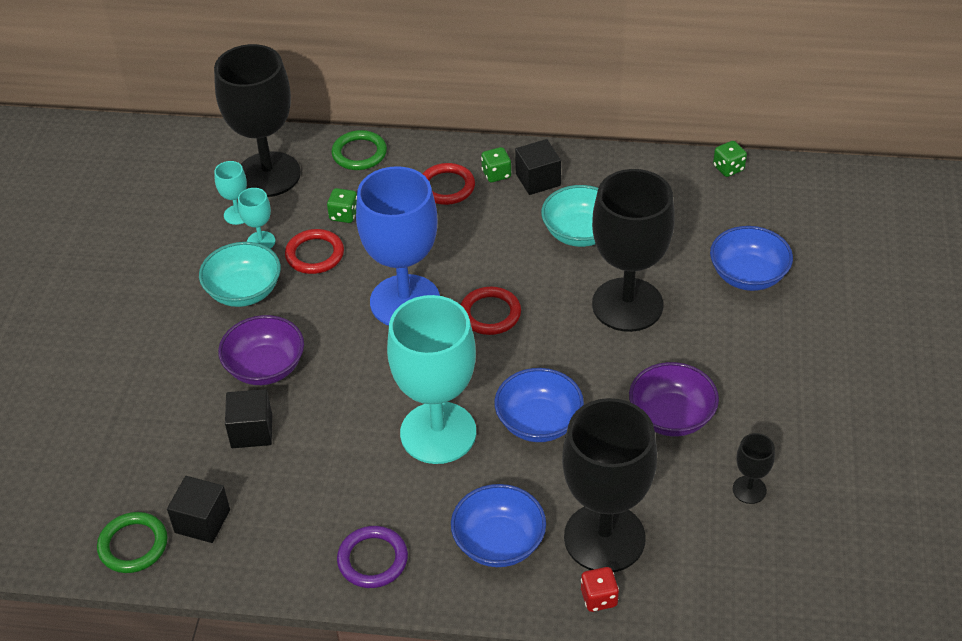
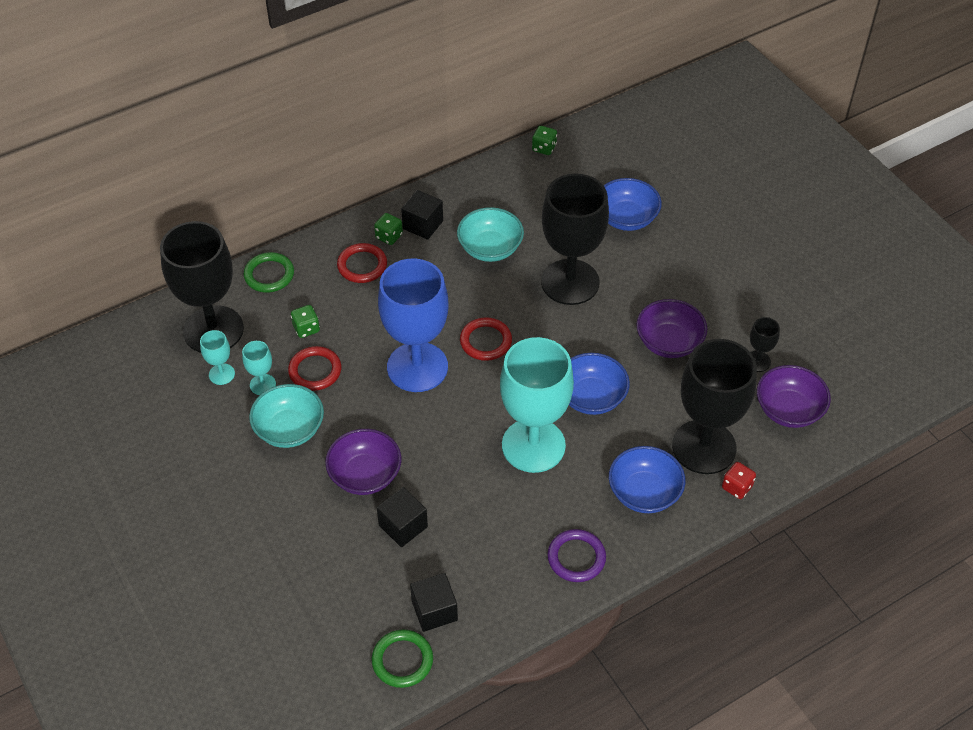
camera: 40 degrees left, 5 degrees up
none -> purple bowl [757,365,831,428]

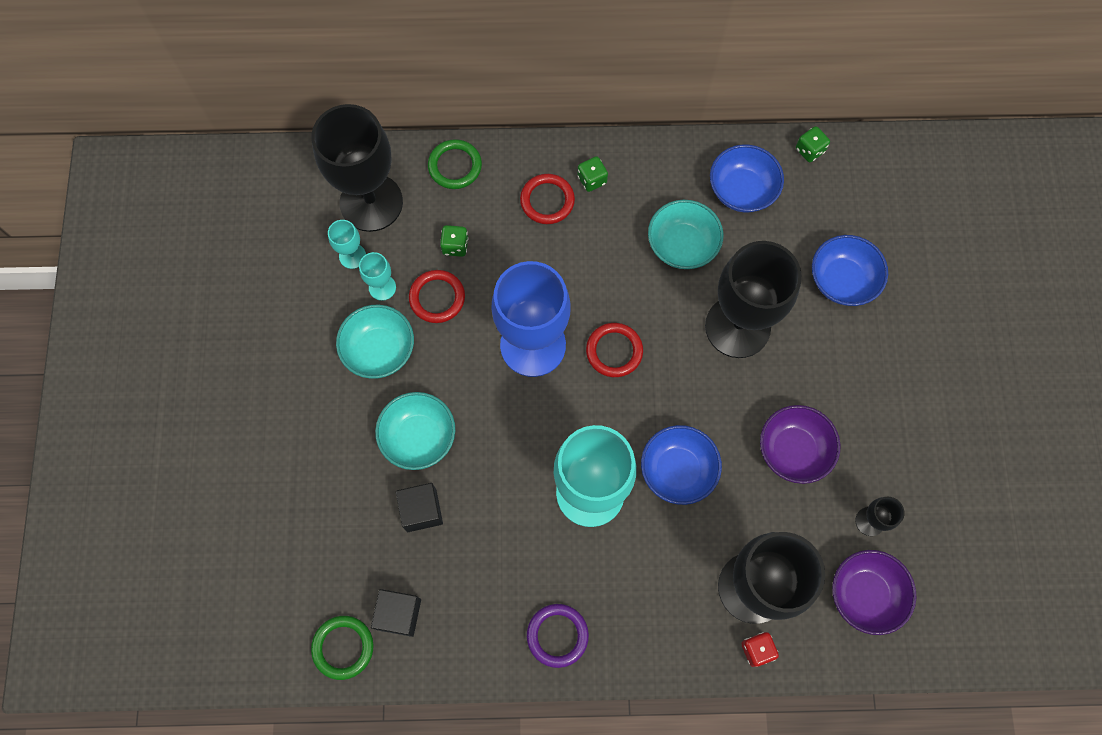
camera: 30 degrees right, 20 degrees up
purple bowl [325,429,401,495] -> turquoise bowl [375,392,455,470]
black cube [401,190,443,240] -> none
blue bowl [609,446,685,513] -> blue bowl moved to [710,145,784,212]

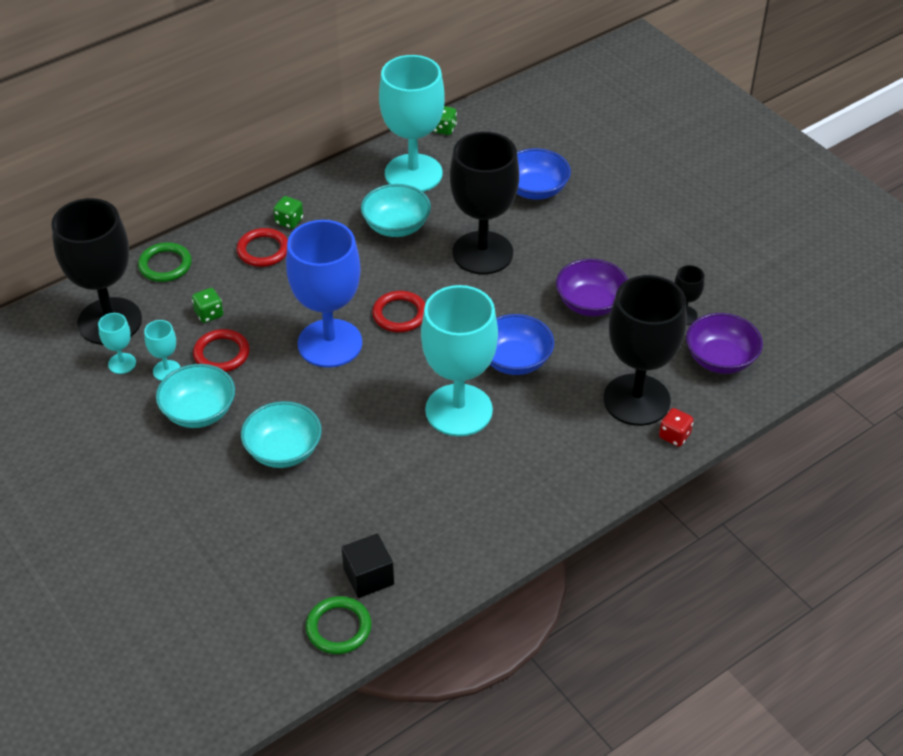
camera: 35 degrees left, 25 degrees down
black cube [396,483,443,532] -> none
purple ring [527,604,589,668] -> none
blue bowl [710,145,784,212] -> turquoise goblet [379,55,445,192]

